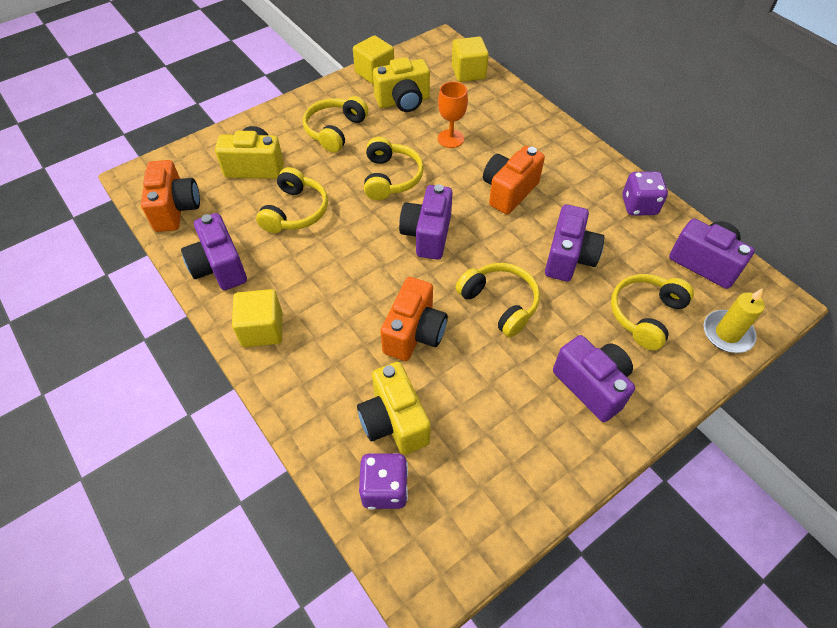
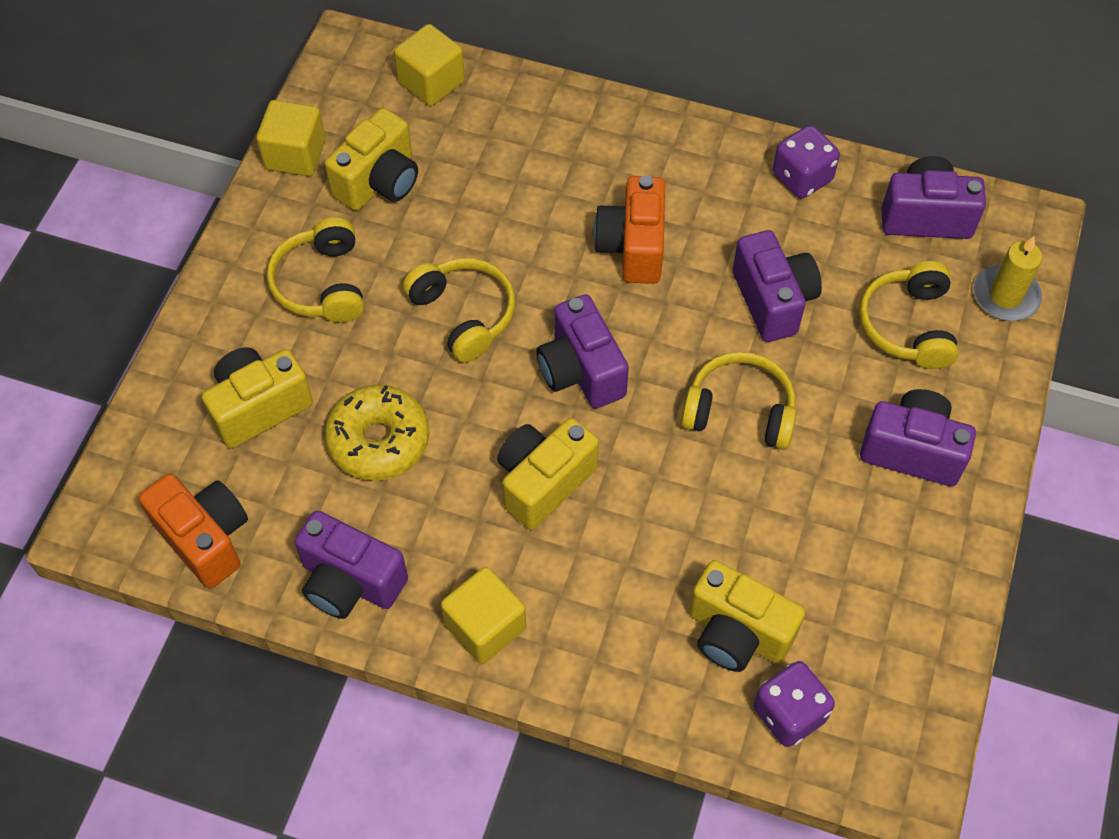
camera: 35 degrees left, 5 degrees up
yellow headphones [256,167,328,233] -> yellow donut [325,385,429,481]
orange camera [380,277,448,361] -> none
orange goblet [438,81,468,148] -> none
none -> yellow camera [497,418,599,530]

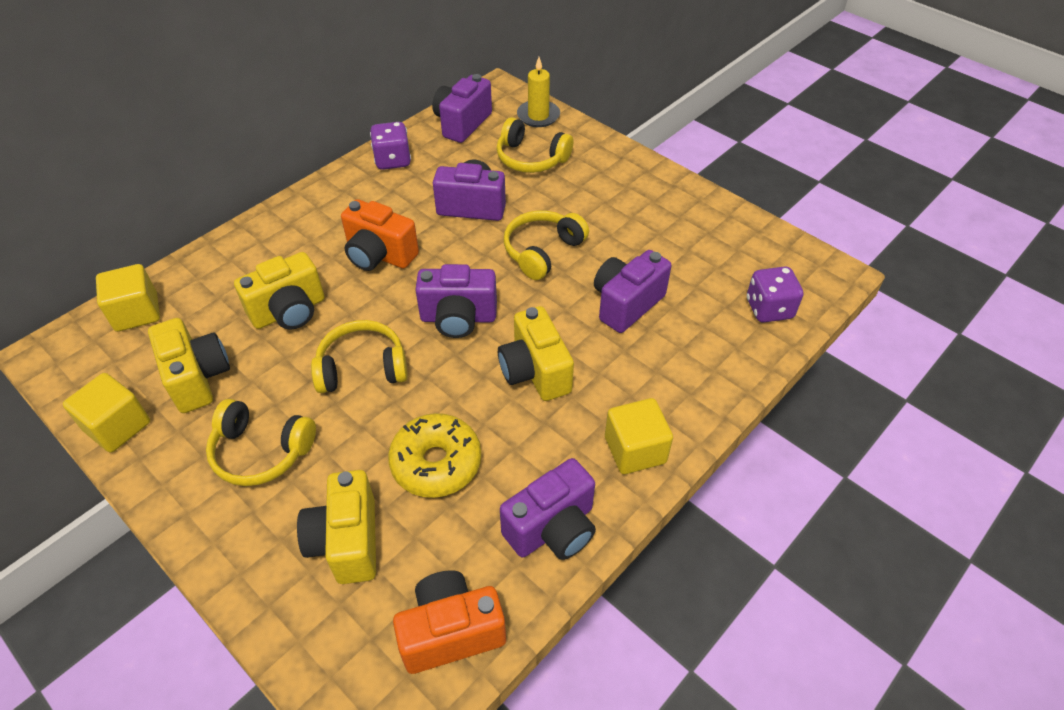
camera: 65 degrees left, 10 degrees down
yellow camera [689,560,805,672] -> yellow camera moved to [234,252,325,330]
purple camera [860,389,976,486] -> purple camera moved to [594,250,671,333]

